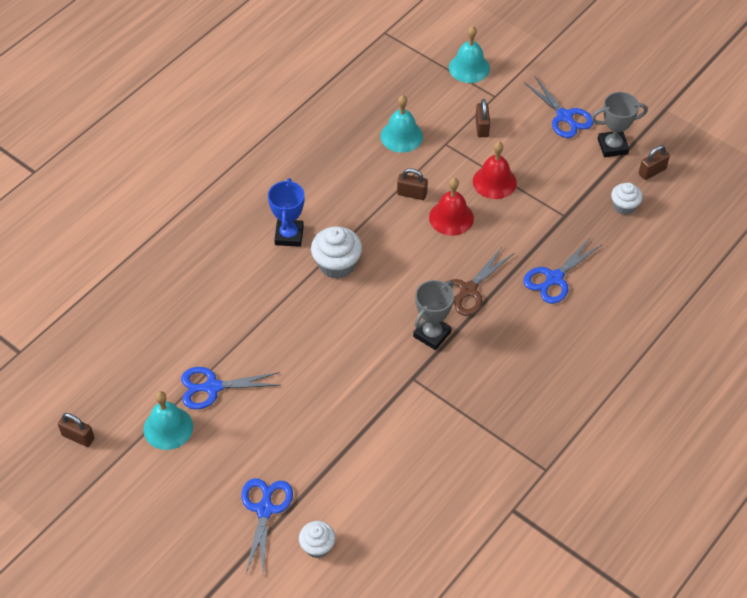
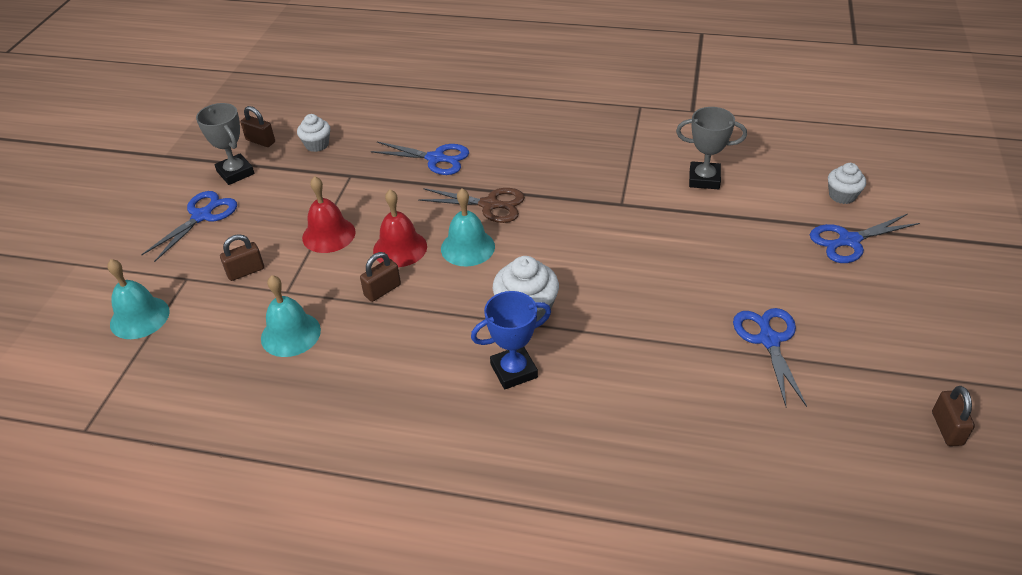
camera: 115 degrees left, 10 degrees down
turquoise bell [143,391,193,450] -> turquoise bell moved to [441,188,495,267]
blue scissors [181,367,280,409] -> blue scissors turned 150 degrees counterclockwise [733,308,807,407]
brown padlock [397,168,428,200] -> brown padlock turned 60 degrees clockwise [360,252,401,302]
grey trophy [413,280,454,350] -> grey trophy moved to [676,107,747,189]

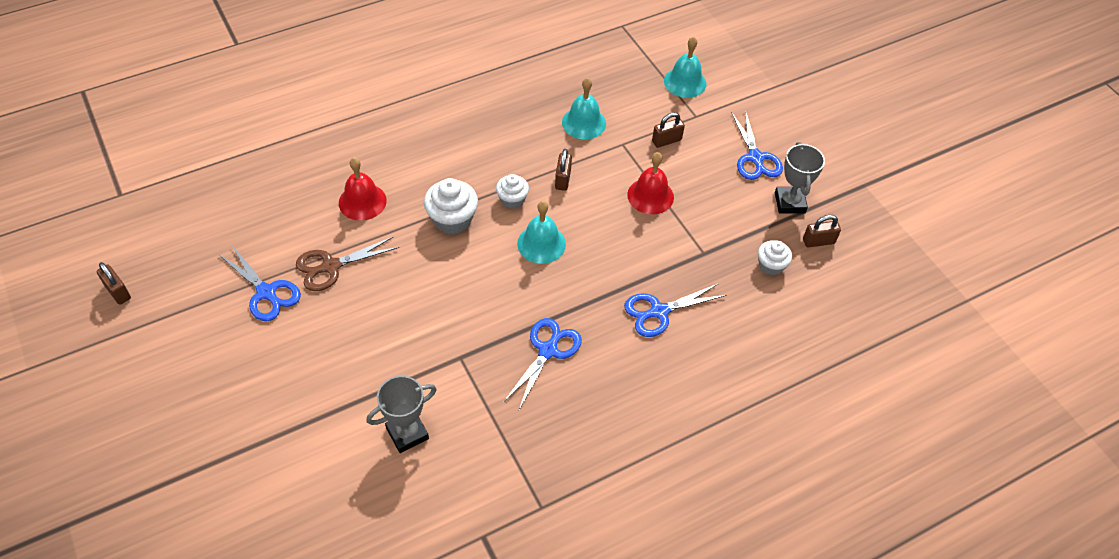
camera: 135 degrees right, 10 degrees up
grey trophy [196,103,255,185] -> grey trophy turned 75 degrees clockwise [775,142,825,214]
brown padlock [220,234,264,281] -> brown padlock turned 45 degrees clockwise [652,112,685,148]
red bell [373,189,427,267] -> red bell moved to [339,158,387,221]
brown scissors [418,188,525,223] -> brown scissors moved to [296,236,399,291]
blue trophy [471,291,551,389] -> none
blue scissors [810,214,920,263] -> blue scissors moved to [504,318,582,410]
white cupcake [828,163,866,204] -> white cupcake moved to [496,174,529,209]

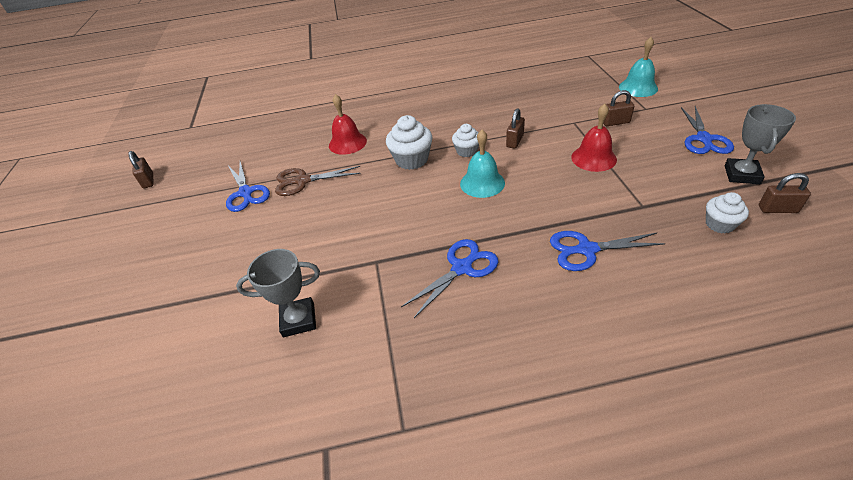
camera: 25 degrees right, 10 degrees down
turquoise bell [562,78,606,139] -> none

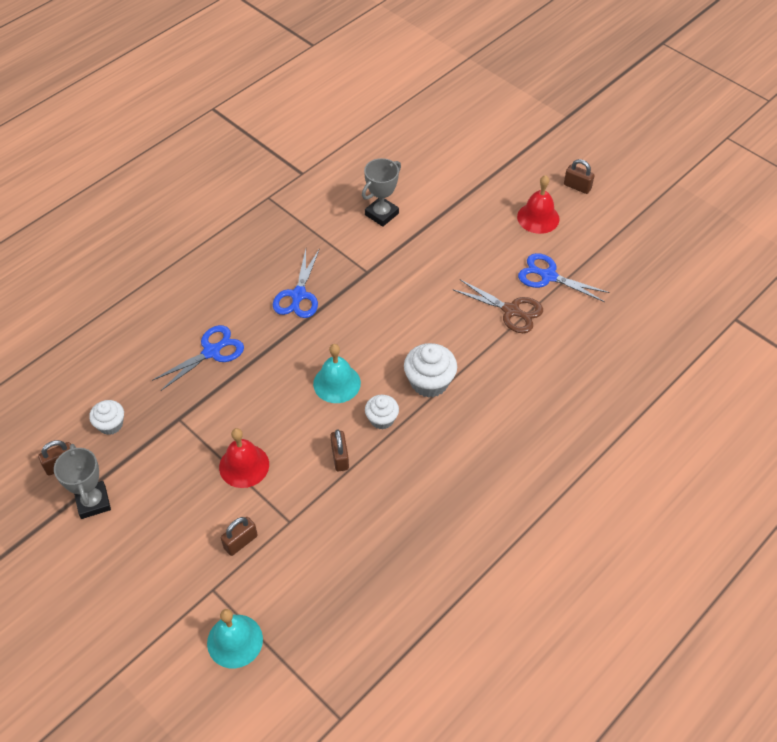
camera: 140 degrees right, 10 degrees up
brown padlock [128,151,154,189] -> brown padlock moved to [564,159,595,194]
brown scissors [275,166,361,196] -> brown scissors turned 75 degrees clockwise [454,279,543,333]
red bell [329,94,367,155] -> red bell moved to [517,175,560,234]
blue scissors [681,106,734,154] -> none

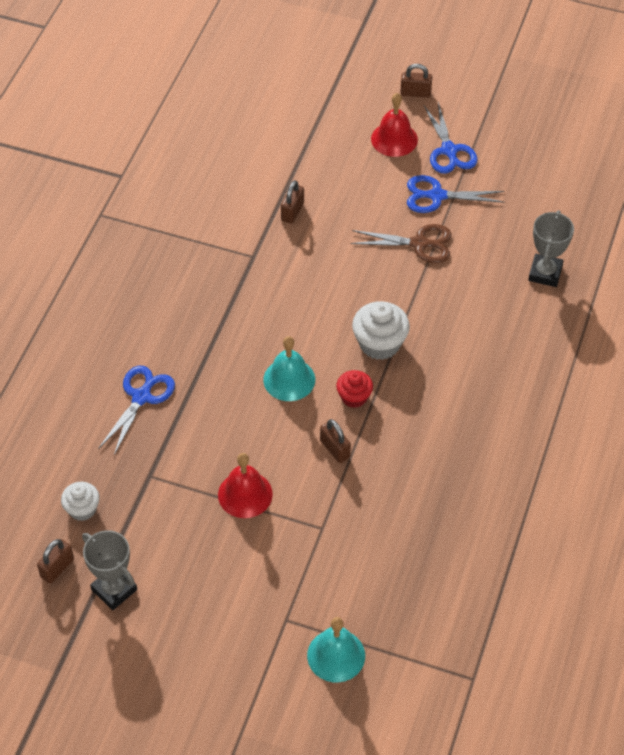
camera: 25 degrees left, 0 degrees up
brown padlock [221,517,258,556] -> brown padlock moved to [281,180,304,224]
blue scissors [273,248,320,318] -> blue scissors moved to [424,102,478,174]
grey trophy [362,158,401,227] -> grey trophy moved to [528,210,574,287]
white cupcake [365,395,399,430] -> red cupcake [336,370,373,408]

